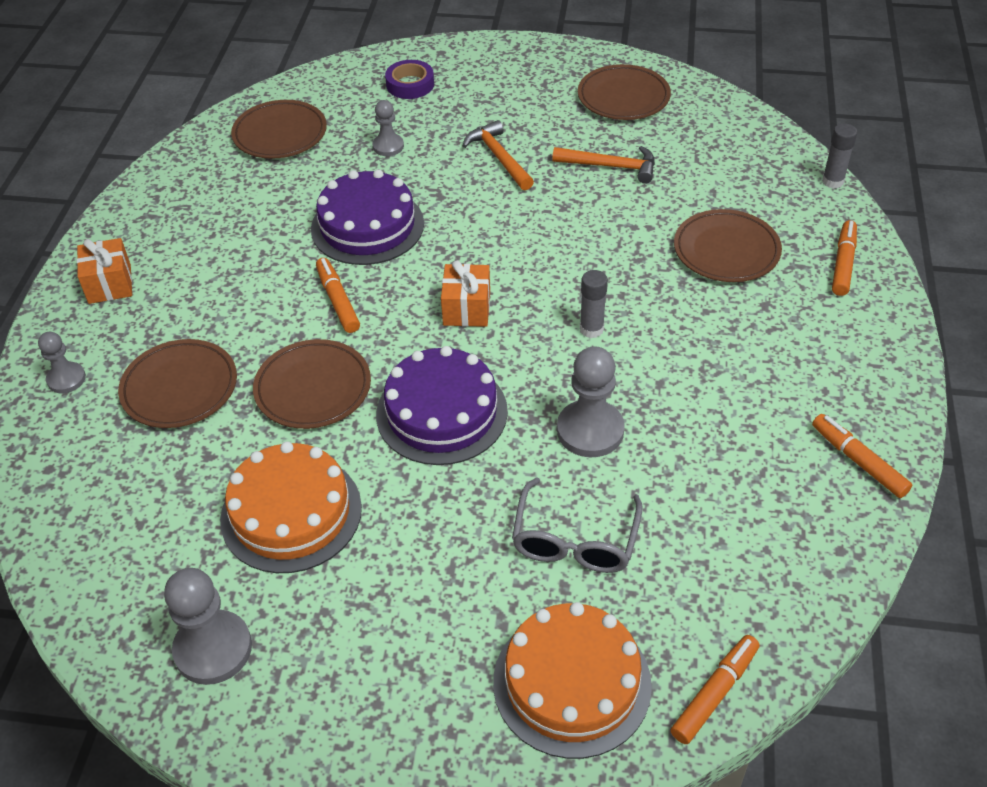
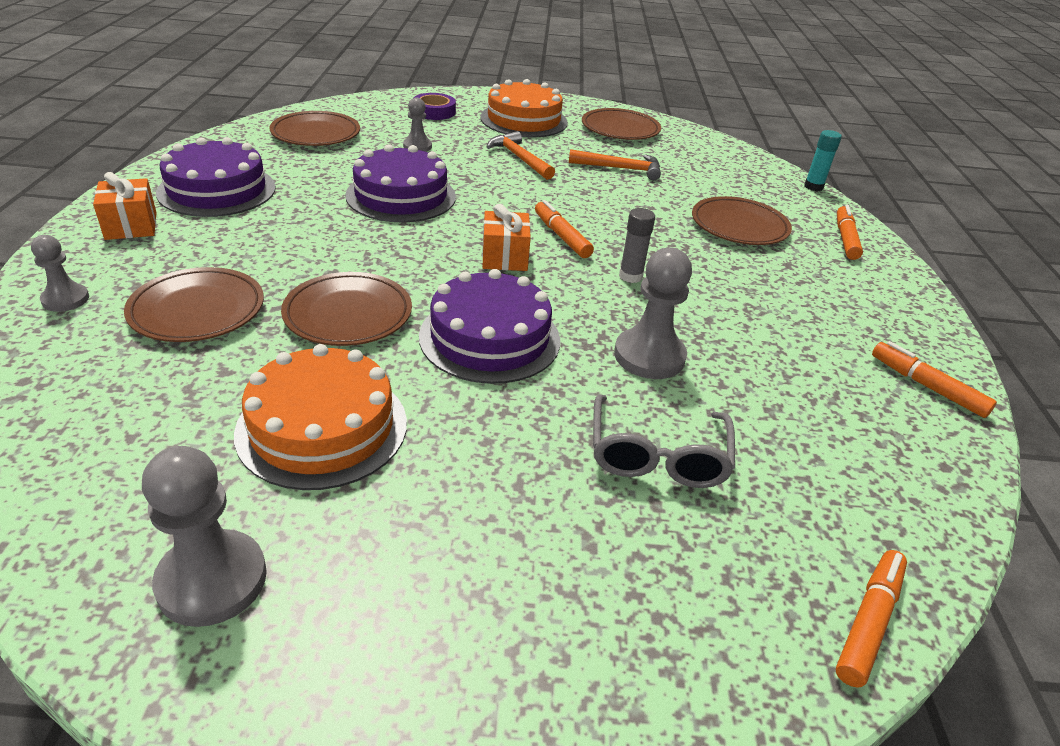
camera: 10 degrees left, 10 degrees down
orange marker [316,258,360,333] -> orange marker moved to [535,200,594,258]
orange cake [493,602,652,759] -> orange cake moved to [480,79,568,138]
grey glue stick [822,124,857,189] -> turquoise glue stick [804,130,842,191]
none -> purple cake [156,137,276,217]

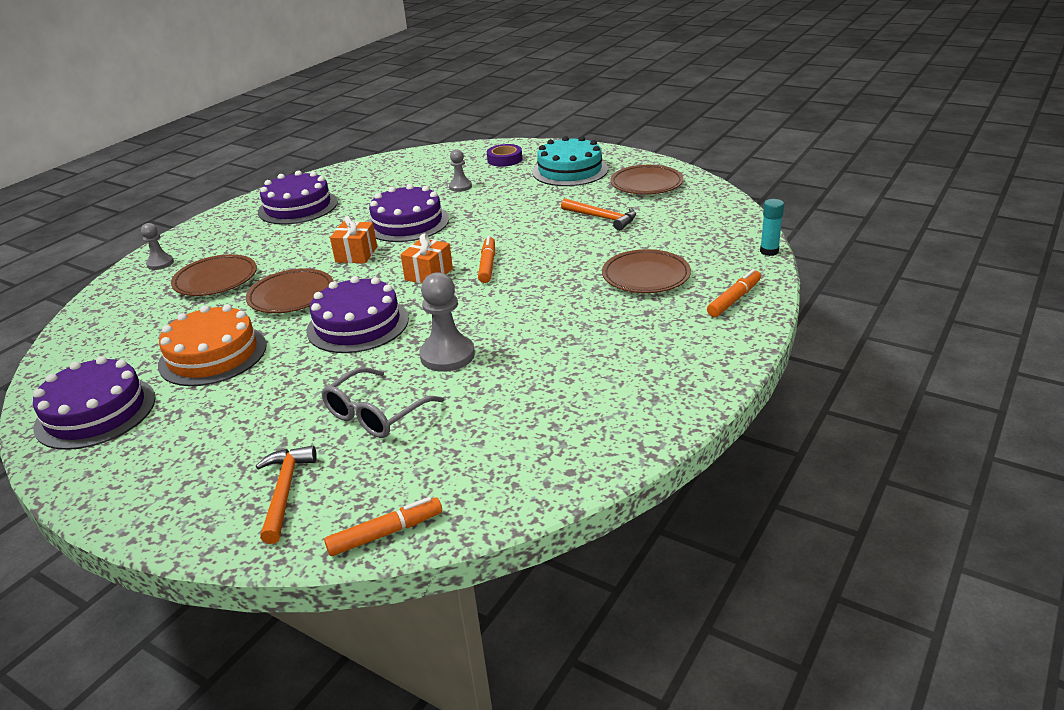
camera: 35 degrees right, 5 degrees down
orange gift [93,172,157,240] -> orange gift moved to [330,216,377,263]
grey pawn [142,446,267,627] -> purple cake [33,356,156,450]
brown plate [270,111,360,146] -> none
orange cake [480,79,568,138] -> turquoise cake [532,136,608,186]
orange hammer [487,131,555,180] -> orange hammer moved to [256,446,317,544]
grey glue stick [619,208,655,283] -> none
orange marker [872,341,997,418] -> none

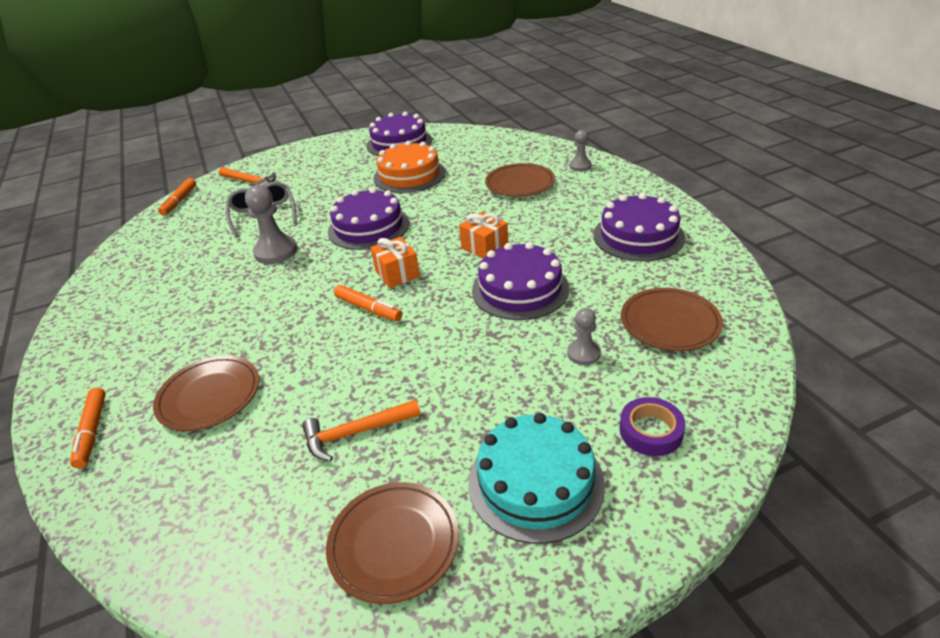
camera: 125 degrees right, 5 degrees up
brown plate [246,269,334,313] -> brown plate moved to [621,288,723,351]
turquoise glue stick [760,199,784,256] -> none

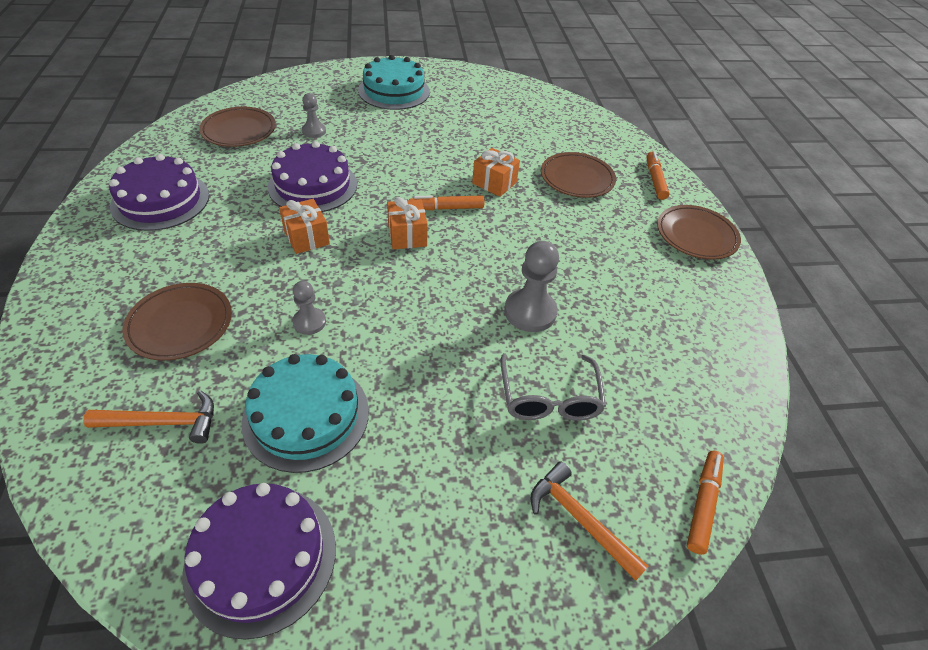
camera: 170 degrees left, 10 degrees up
orange hammer [302,399,421,461] -> orange hammer moved to [83,390,214,444]
brown plate [326,482,459,604] -> brown plate moved to [657,205,741,260]
purple cake [328,187,410,250] -> none
orange marker [334,285,402,321] -> orange marker turned 60 degrees counterclockwise [409,195,484,210]
orange cake [373,141,446,193] -> turquoise cake [242,354,369,473]
grey pawn [569,130,592,171] -> grey pawn moved to [293,281,326,335]
purple tape [620,397,686,456] -> none
none -> orange gift [472,148,520,197]

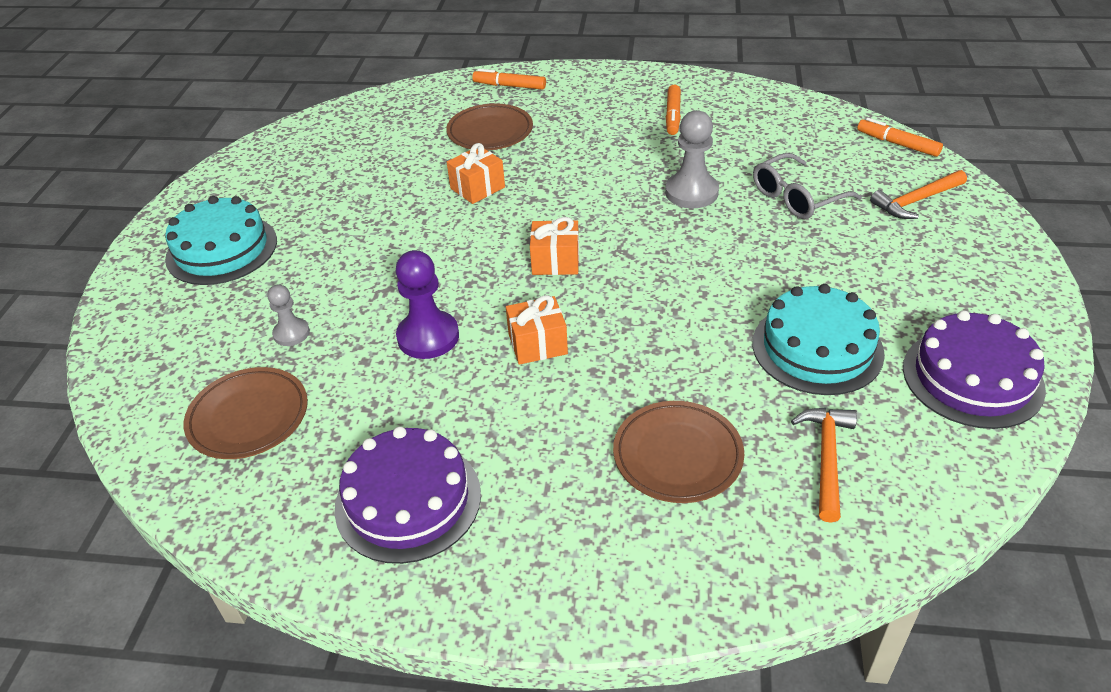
camera: 70 degrees left, 5 degrees down
purple cake [268,141,357,212] -> purple pawn [395,250,459,359]
grey pawn [293,281,326,335] -> none
orange marker [409,195,484,210] -> orange marker moved to [666,85,681,135]
grey glasses [501,353,606,421] -> grey glasses turned 135 degrees clockwise [753,153,862,219]
brown plate [657,205,741,260] -> none

